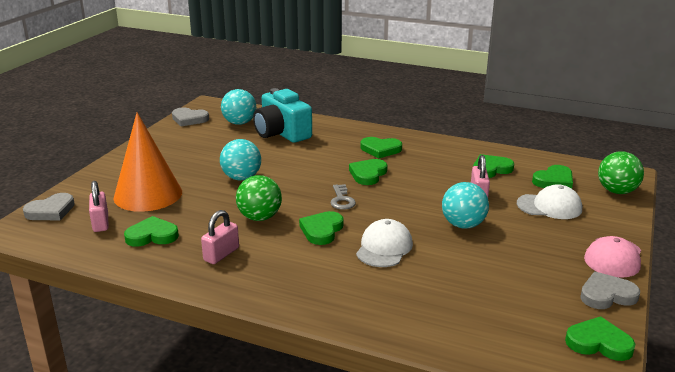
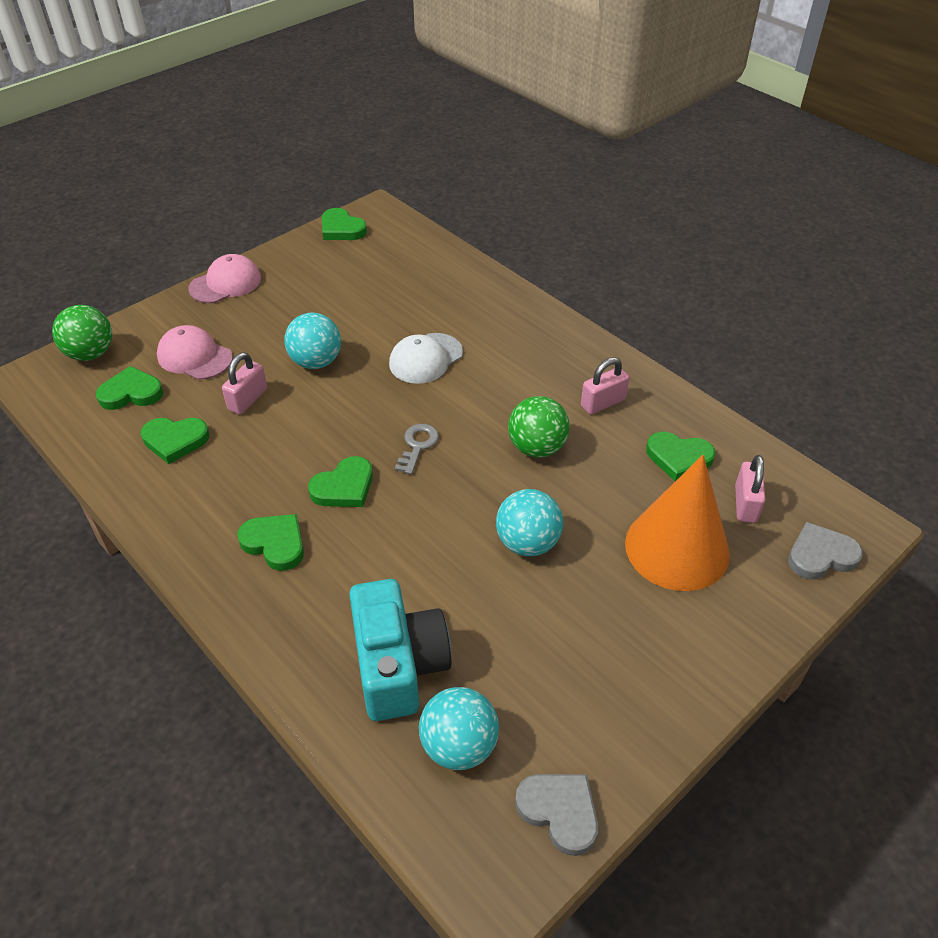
camera: 155 degrees left, 20 degrees up
green heart [299,211,344,245] -> none
white cap [517,184,582,219] -> pink cap [157,325,233,380]
grey heart [580,271,640,309] -> none

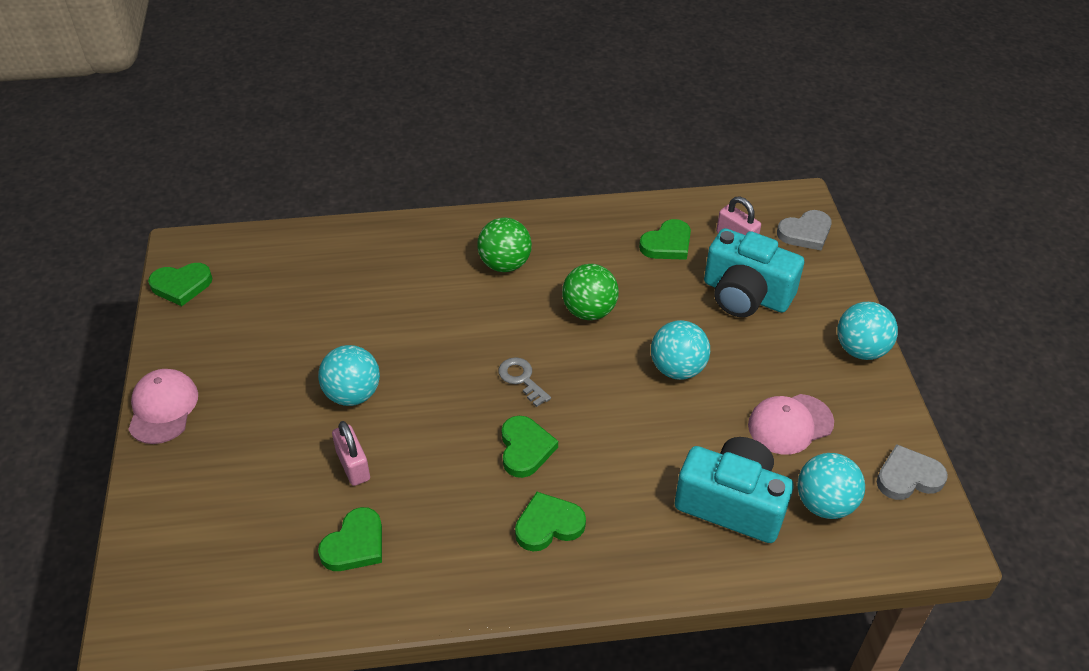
camera: 55 degrees left, 0 degrees up
green ball [52,305,112,361] -> green ball moved to [477,218,532,272]
green heart [96,366,163,410] -> none
pink cap [157,325,233,380] -> pink cap moved to [748,394,834,455]
white cap [389,333,463,384] -> none
pink padlock [581,357,630,415] -> none
orange cone [625,455,730,591] -> turquoise camera [704,228,804,317]
grey heart [788,522,863,580] -> grey heart turned 135 degrees counterclockwise [777,210,832,250]
none -> turquoise ball [837,302,898,360]

